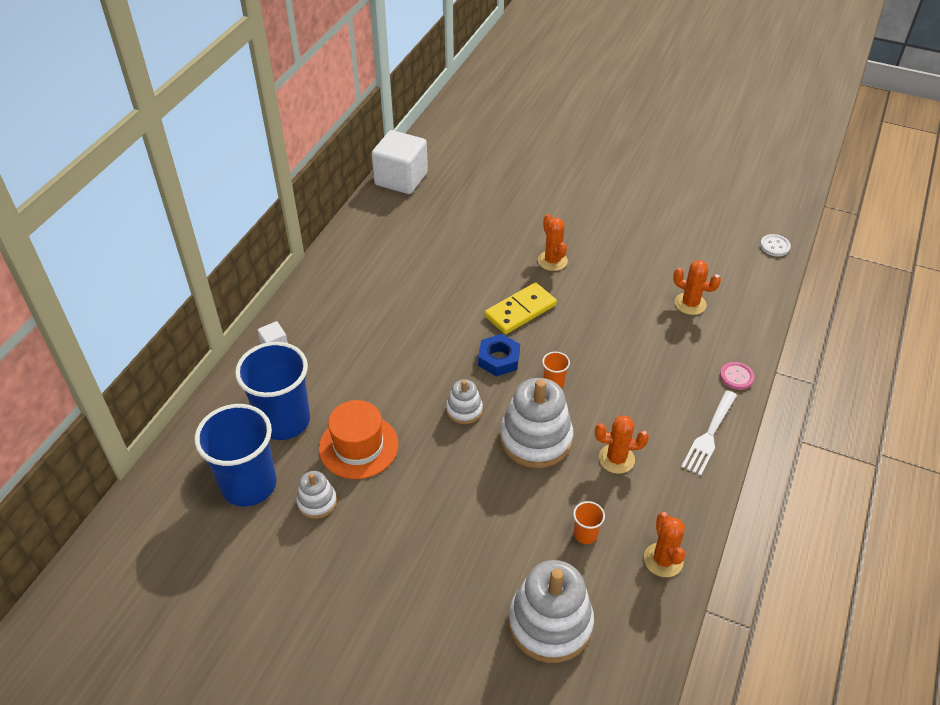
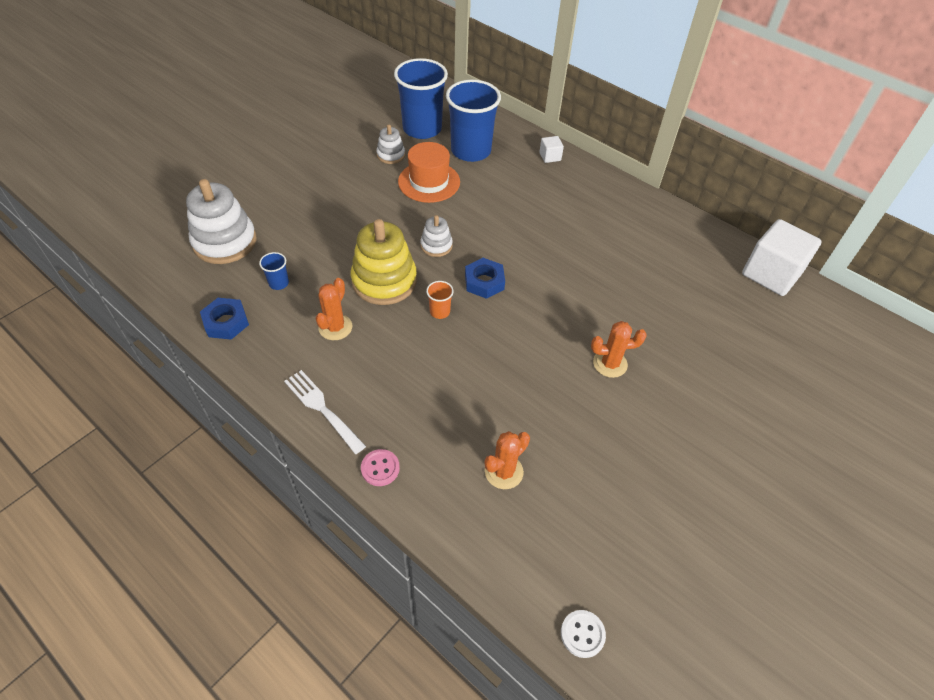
camera: 105 degrees right, 5 degrees up
yellow domino [485,282,557,334] -> none
white stacking toy [500,378,573,468] -> yellow stacking toy [351,219,417,305]
orange cup [573,501,605,544] -> blue cup [259,252,289,290]
orange cactus [644,512,685,577] -> blue nut [200,298,249,340]

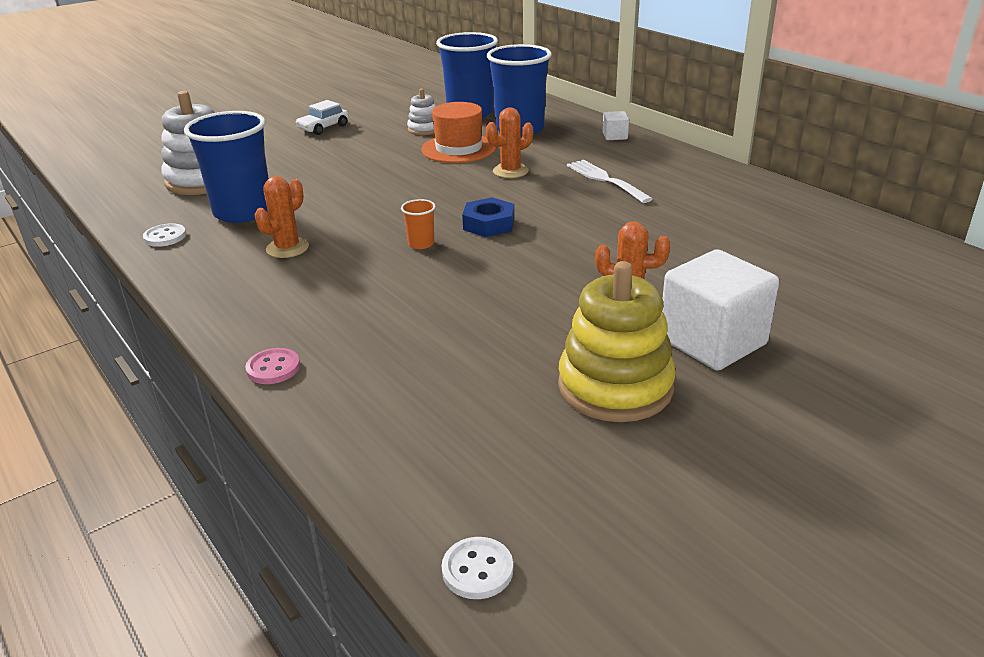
camera: 15 degrees right, 20 degrees down
blue nut [200,298,249,340] -> white button [143,223,186,247]
blue cup [259,252,289,290] -> blue cup [184,111,269,223], size x2.41
white fork [284,370,366,454] -> white fork moved to [567,160,653,203]
yellow stacking toy [351,219,417,305] -> yellow stacking toy moved to [558,261,676,422]
white stacking toy [420,215,453,257] -> none
orange cactus [485,431,530,489] -> orange cactus moved to [486,107,533,178]
white cube [742,219,822,296] -> white cube moved to [662,249,779,371]
none -> white car [296,100,349,135]

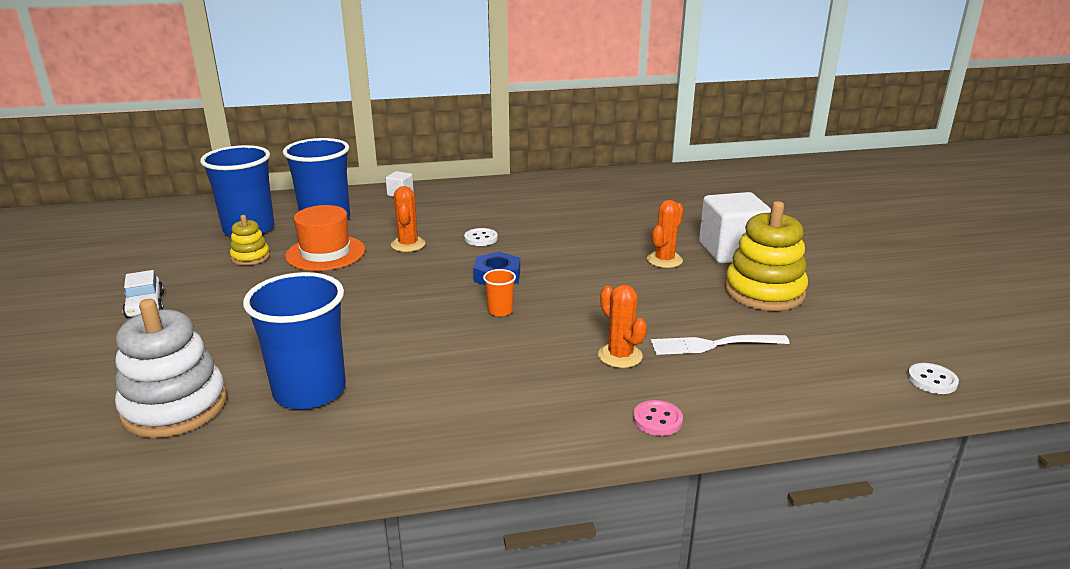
camera: 65 degrees left, 5 degrees down
white button [143,223,186,247] -> white button moved to [464,228,498,246]
orange cactus [255,176,309,258] -> orange cactus moved to [598,285,647,368]
white stacking toy [407,88,436,135] -> yellow stacking toy [230,215,270,265]
white fork [567,160,653,203] -> white fork moved to [651,335,790,355]

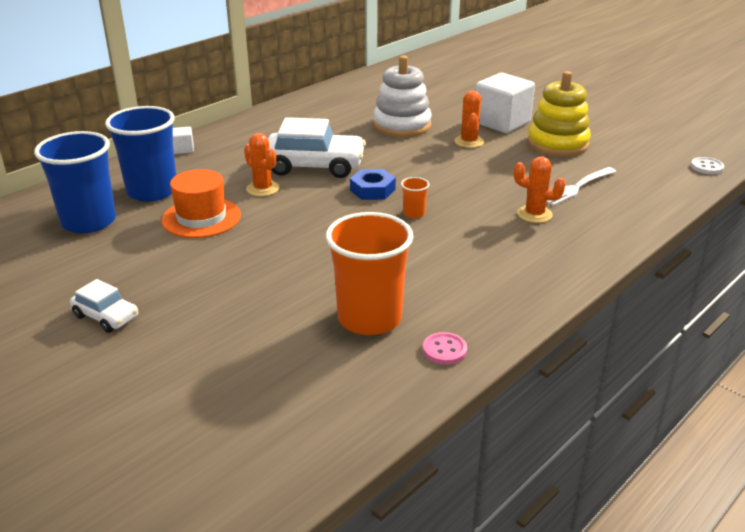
camera: 35 degrees left, 5 degrees up
white stacking toy [115,299,227,438] -> white stacking toy moved to [373,55,432,137]
yellow stacking toy [230,215,270,265] -> none
blue cup [243,272,346,409] -> orange cup [326,212,414,335]
white button [464,228,498,246] -> white car [268,117,366,178]
pink button [633,400,683,436] -> pink button moved to [423,332,467,365]

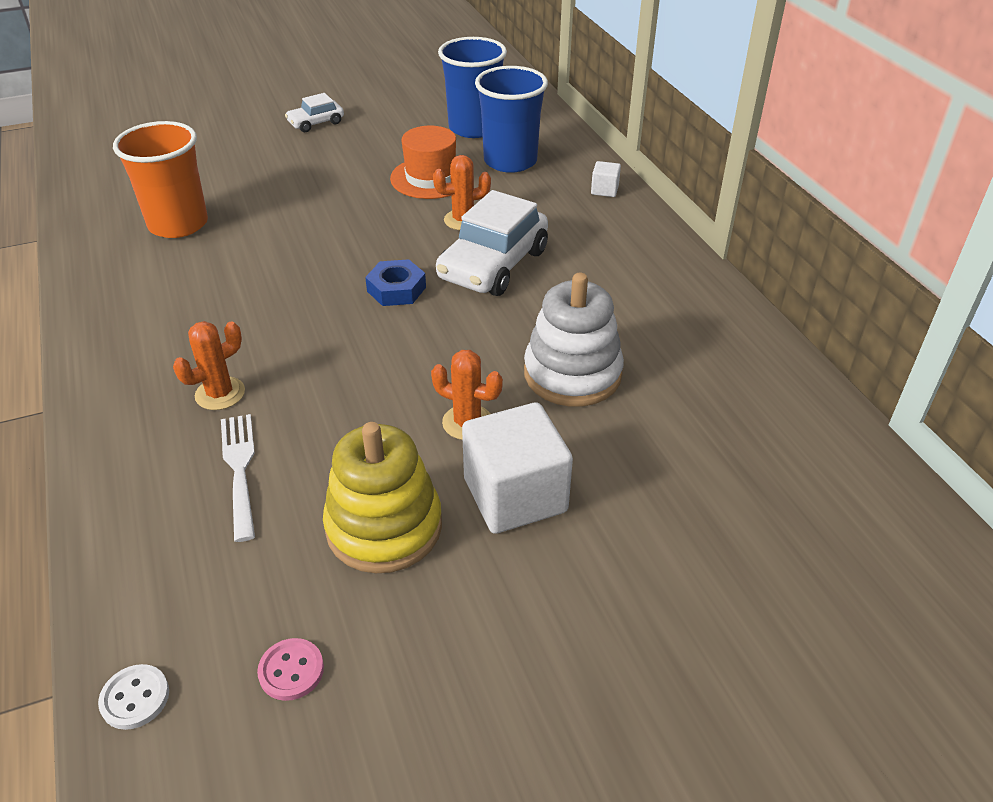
camera: 115 degrees right, 10 degrees up
orange cup [401,177,429,218] -> none
pink button [423,332,467,365] -> pink button moved to [257,638,324,701]

